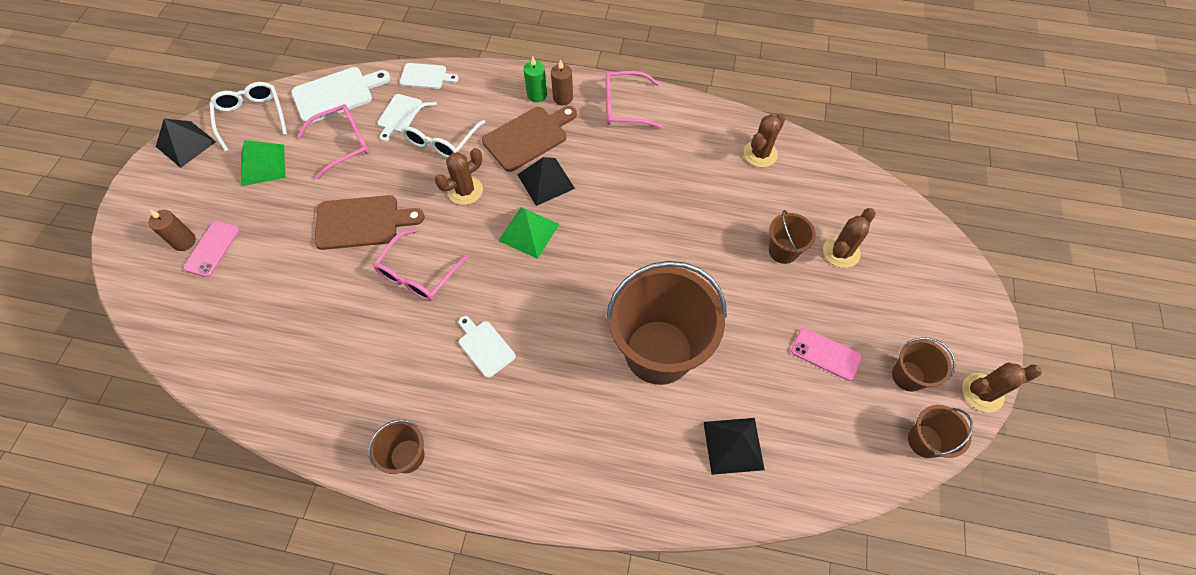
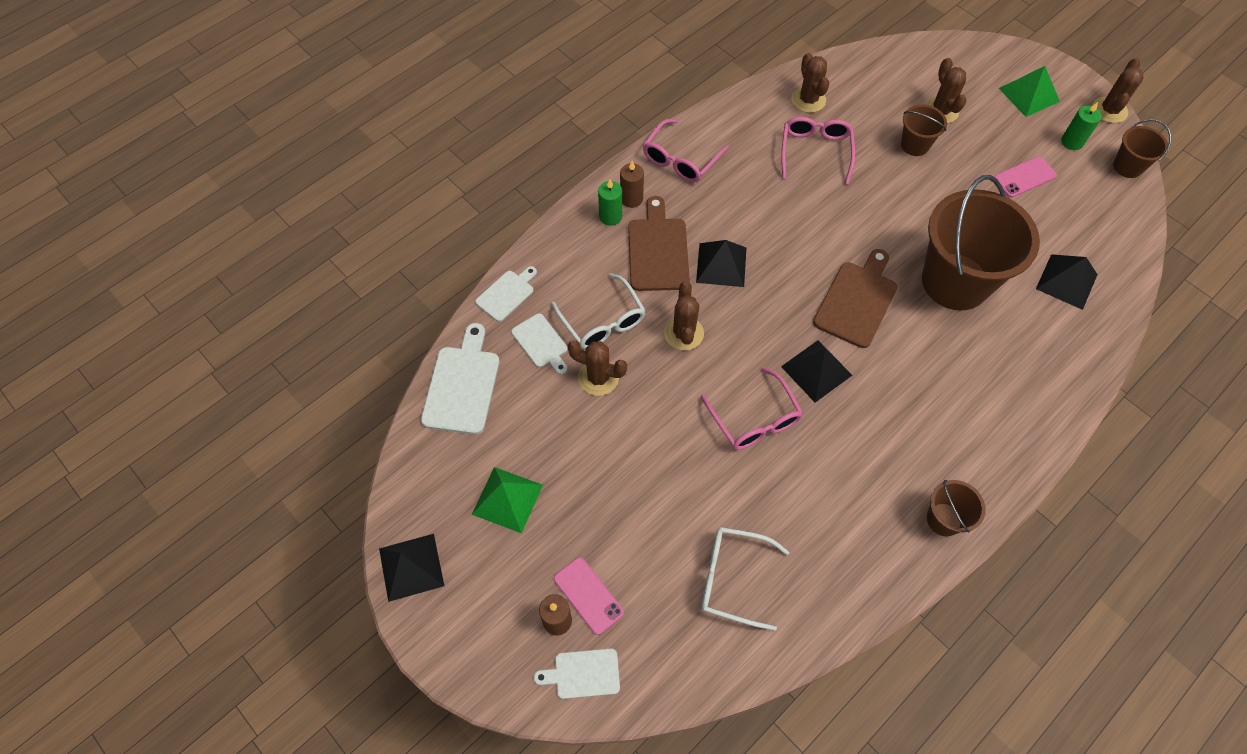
camera: 55 degrees left, 0 degrees up
white glasses [210,82,287,152] -> white glasses moved to [701,527,789,631]
pink glasses [297,104,369,179] -> pink glasses moved to [781,117,855,184]
brown cutting board [314,195,425,250] -> brown cutting board moved to [813,249,897,348]
white cutting board [459,316,516,378] -> white cutting board moved to [534,648,620,699]
green pyramid [498,207,559,259] -> green pyramid moved to [999,66,1060,117]
brown bucket [892,337,955,392] -> green candle [1061,102,1102,150]
none -> brown cactus [568,341,627,396]
none -> black pyramid [781,340,852,403]

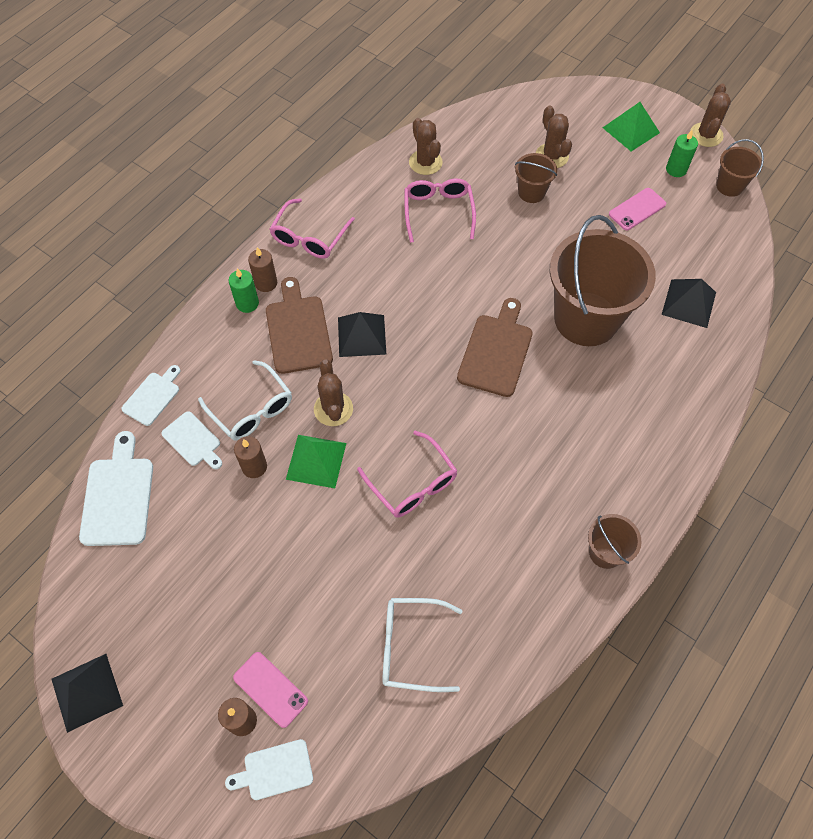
camera: 10 degrees left, 0 degrees up
green pyramid [472,467,543,533] -> green pyramid moved to [286,435,346,488]
brown cactus [568,341,627,396] -> brown candle [234,436,267,478]
black pyramid [781,340,852,403] -> none

